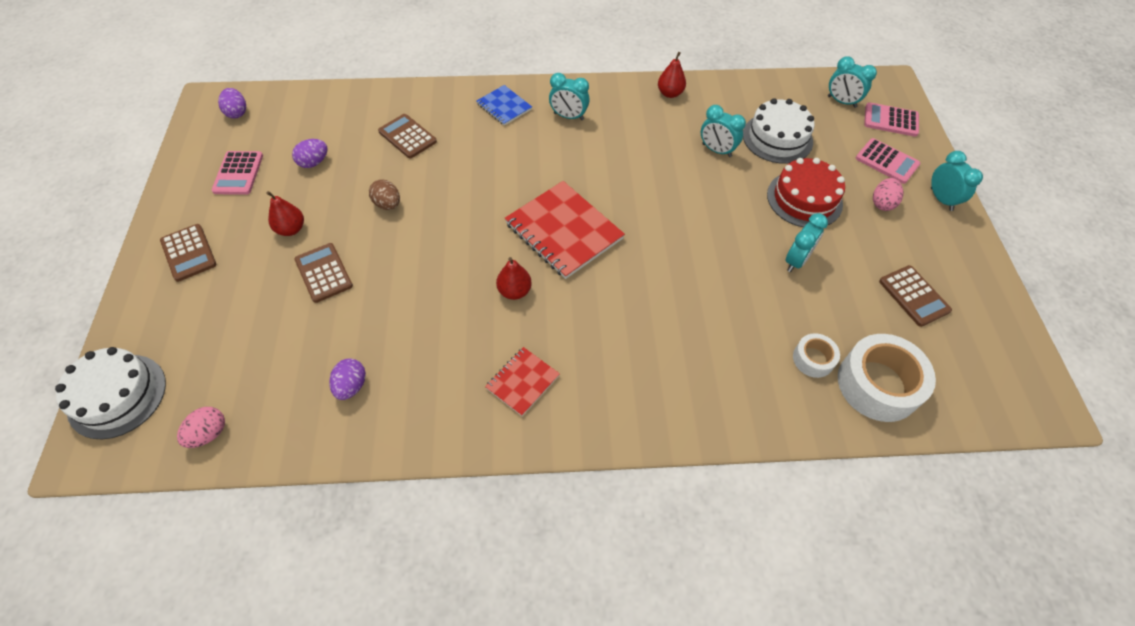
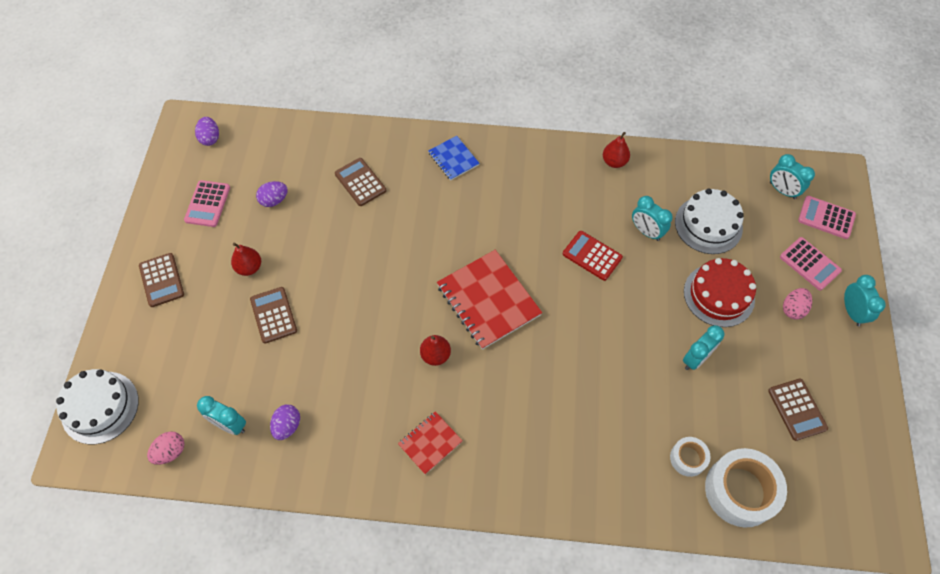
camera: 10 degrees right, 5 degrees up
brown egg [369,180,400,210] -> none
turquoise clock [549,73,590,120] -> turquoise clock moved to [197,396,246,435]
none -> red calculator [563,231,623,281]

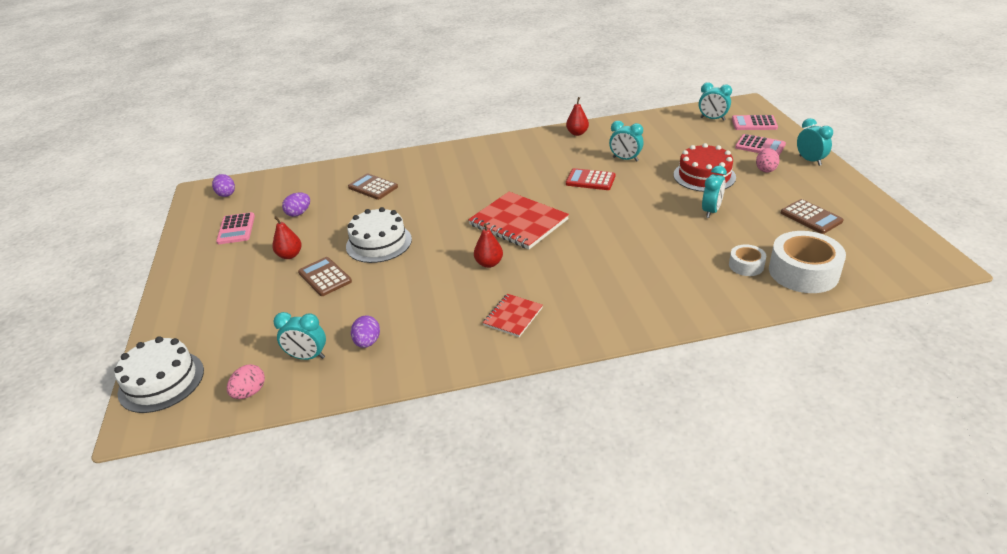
camera: 15 degrees left, 25 degrees down
brown calculator [139,253,184,307] -> none
blue notebook [428,136,480,180] -> none
white cake [675,188,744,254] -> white cake moved to [346,207,412,263]

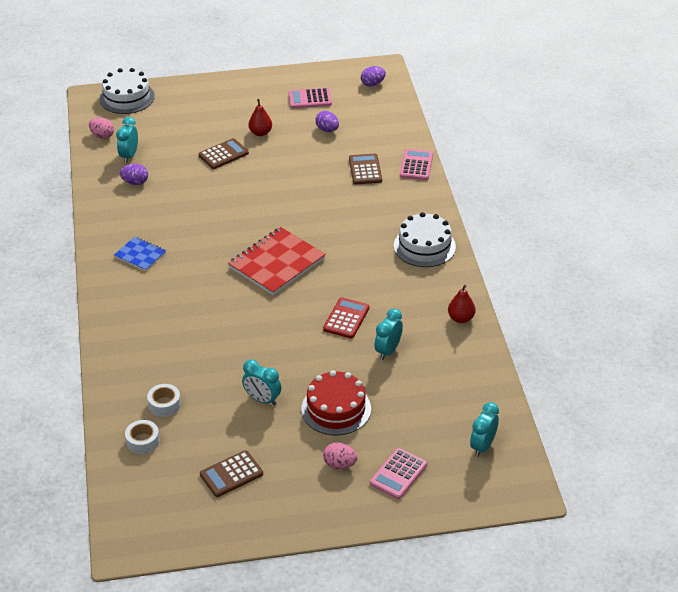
camera: 90 degrees right, 5 degrees up
white cake [346,207,412,263] -> white cake moved to [394,212,456,267]
brown calculator [348,173,398,200] -> brown calculator turned 45 degrees counterclockwise [349,154,382,184]
red pear [474,223,503,268] -> none
red notebook [483,294,543,337] -> blue notebook [114,237,166,271]
pink calculator [732,115,778,130] -> pink calculator moved to [400,149,433,180]
white tape [769,231,846,293] -> white tape [125,420,160,454], size x0.52
turquoise clock [797,118,833,166] -> none

